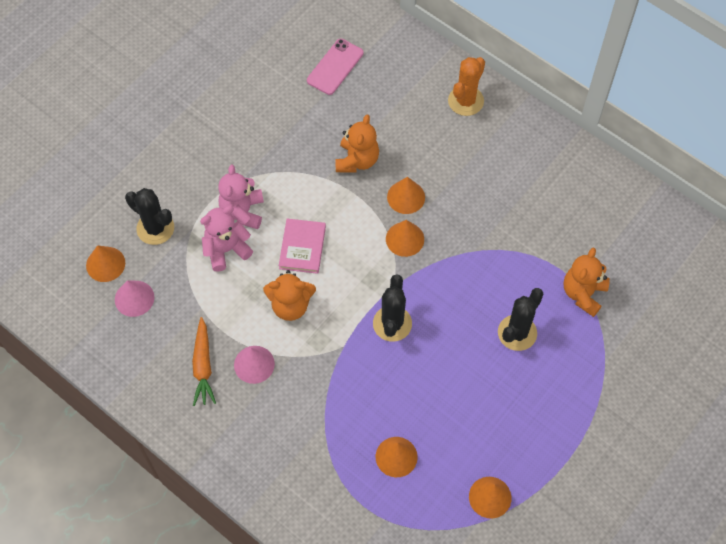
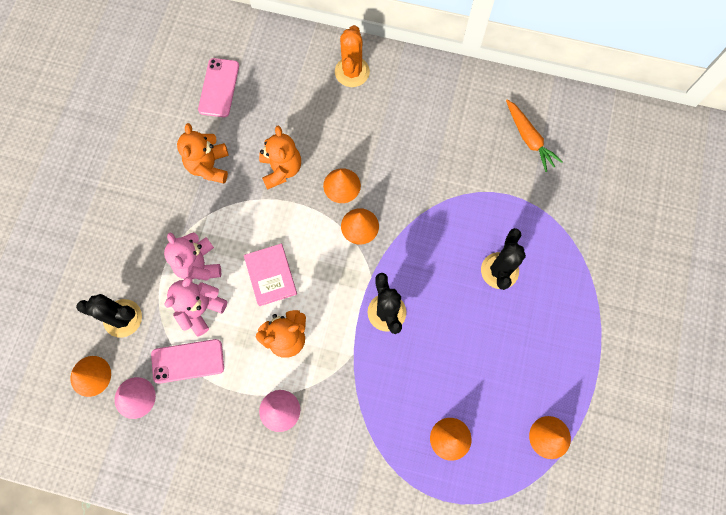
camera: 25 degrees left, 10 degrees up
orange carrot [192,317,216,406] -> orange carrot moved to [506,99,563,172]
orange teddy bear [564,248,610,317] -> orange teddy bear moved to [177,123,229,184]
none -> pink phone [151,339,224,384]

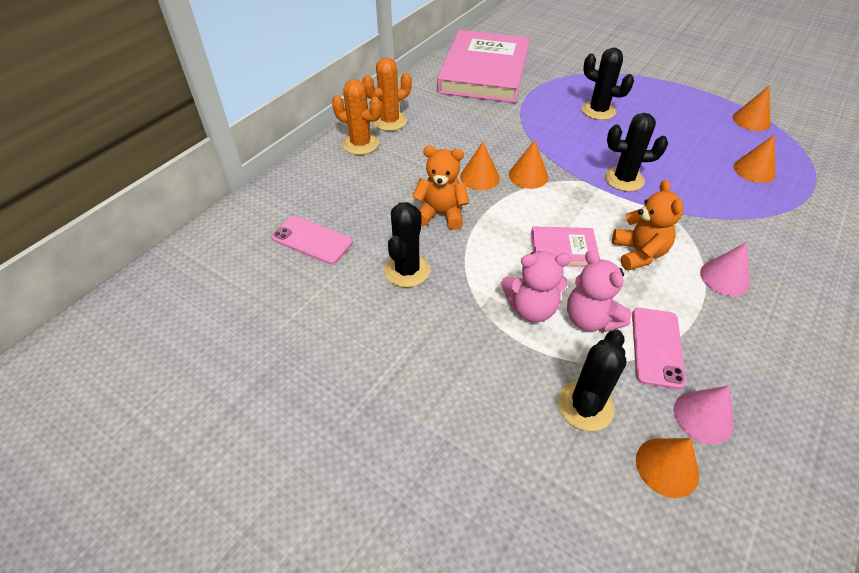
camera: 70 degrees left, 25 degrees down
orange teddy bear [177,123,229,184] -> black cactus [384,202,430,287]
orange carrot [506,99,563,172] -> pink book [437,30,530,103]
none -> orange cactus [362,57,412,131]

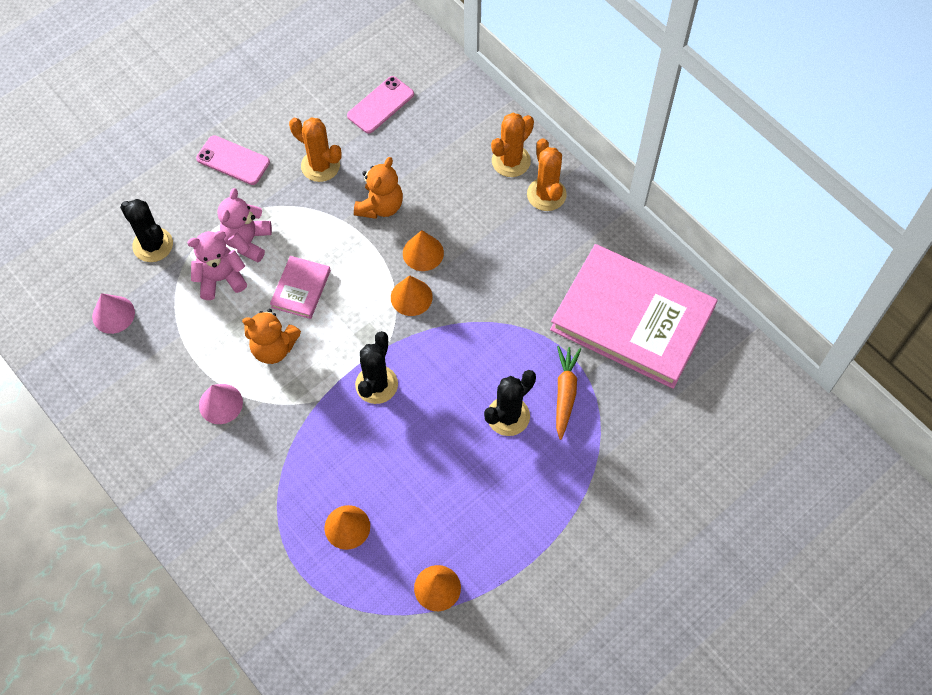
camera: 105 degrees right, 15 degrees up
black cactus [384,202,430,287] -> orange cactus [289,117,342,182]
pink phone [632,308,686,389] -> pink phone moved to [196,135,270,185]
orange cone [636,438,699,498] -> none
none -> orange carrot [556,346,581,440]

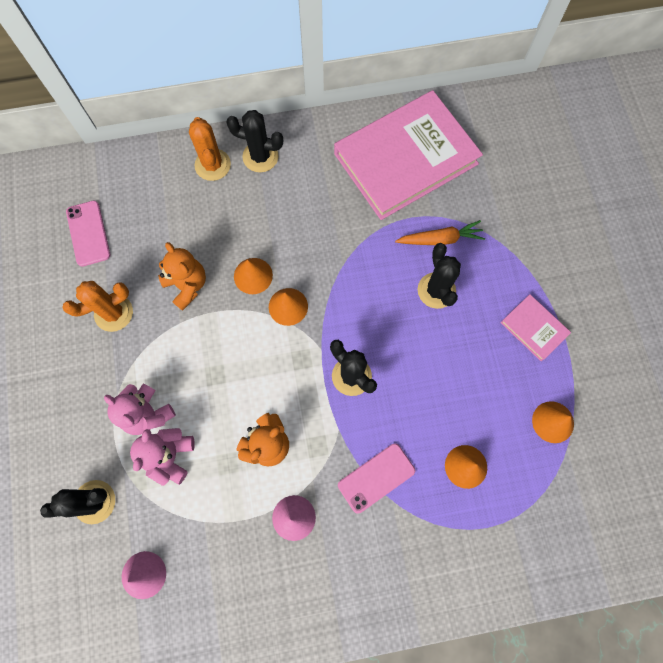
camera: 60 degrees left, 10 degrees up
pink phone [196,135,270,185] -> pink phone moved to [338,443,415,514]
pink book [270,256,331,319] -> pink book moved to [500,294,571,361]
orange cactus [527,138,567,211] -> black cactus [226,110,283,173]
orange carrot [556,346,581,440] -> orange carrot turned 135 degrees clockwise [395,220,485,245]

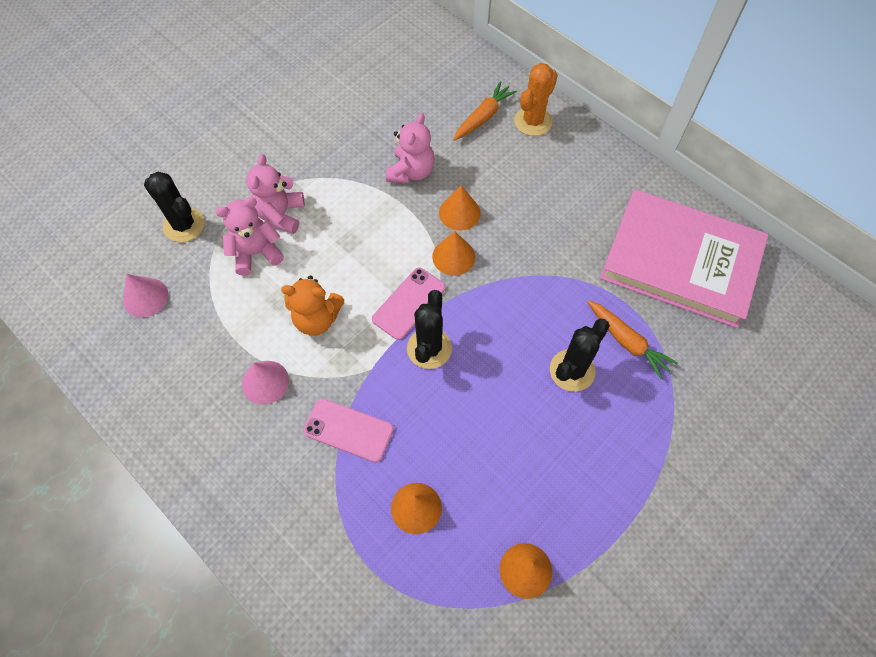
camera: 55 degrees right, 10 degrees down
orange cactus [62,281,133,332] -> none
pink phone [66,201,110,267] -> pink phone moved to [372,268,445,340]
orange teddy bear [158,242,206,311] -> pink teddy bear [386,113,435,183]
black cactus [226,110,283,173] -> none
pink book [500,294,571,361] -> none
none -> orange carrot [453,81,517,141]

